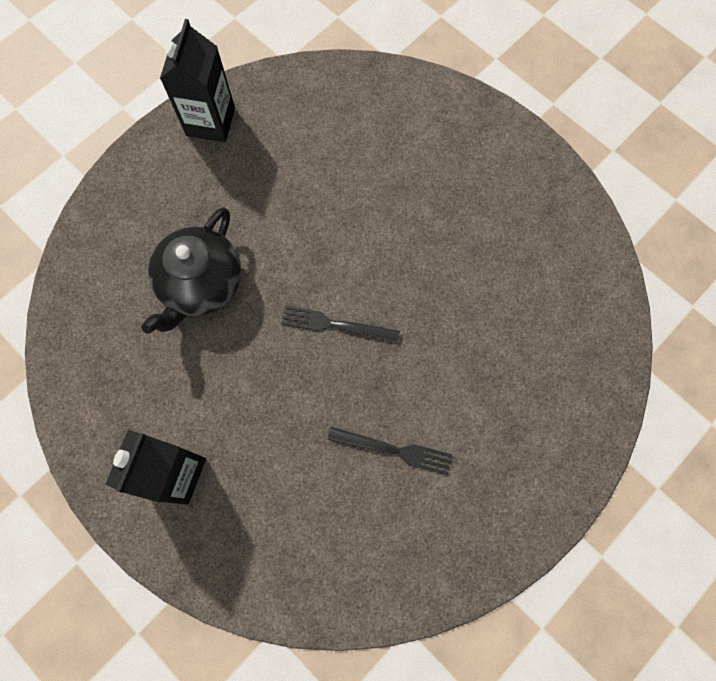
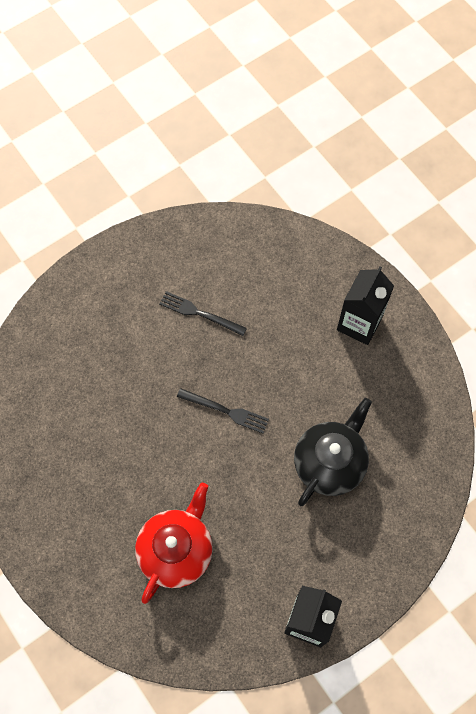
camera: 170 degrees left, 5 degrees down
none -> red teapot [135,483,213,604]

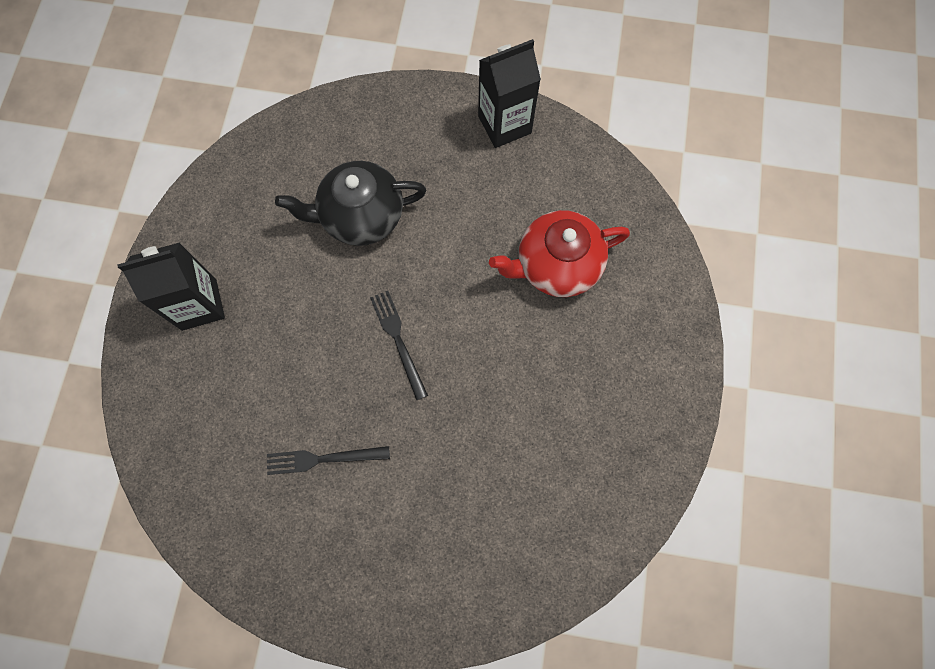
camera: 135 degrees left, 5 degrees up
black fork [159,291,247,336] -> black fork turned 105 degrees clockwise [267,446,390,475]

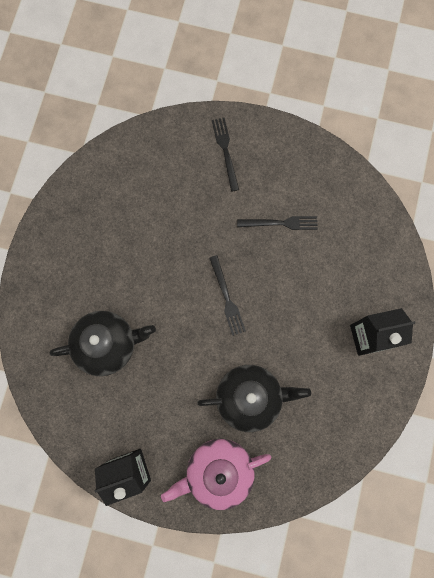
camera: 175 degrees left, 5 degrees up
red teapot [489,210,630,297] -> black teapot [50,311,156,376]
none -> pink teapot [161,439,271,510]
none -> black fork [212,118,239,191]

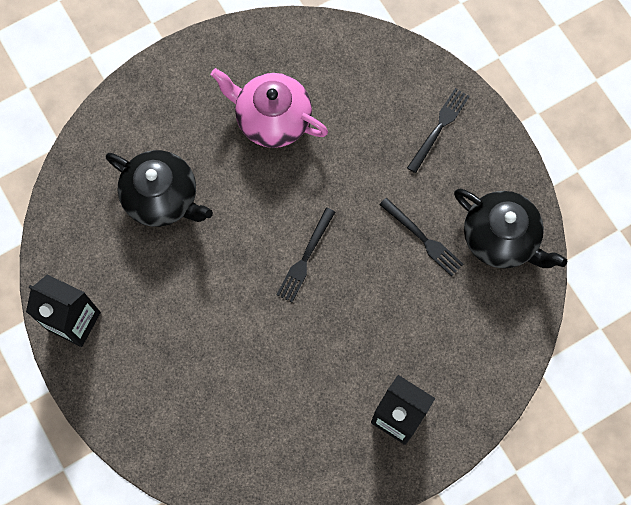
camera: 45 degrees right, 5 degrees down
pink teapot [161,439,271,510] -> pink teapot moved to [211,68,328,148]
black teapot [197,365,311,432] -> black teapot moved to [454,188,567,269]

